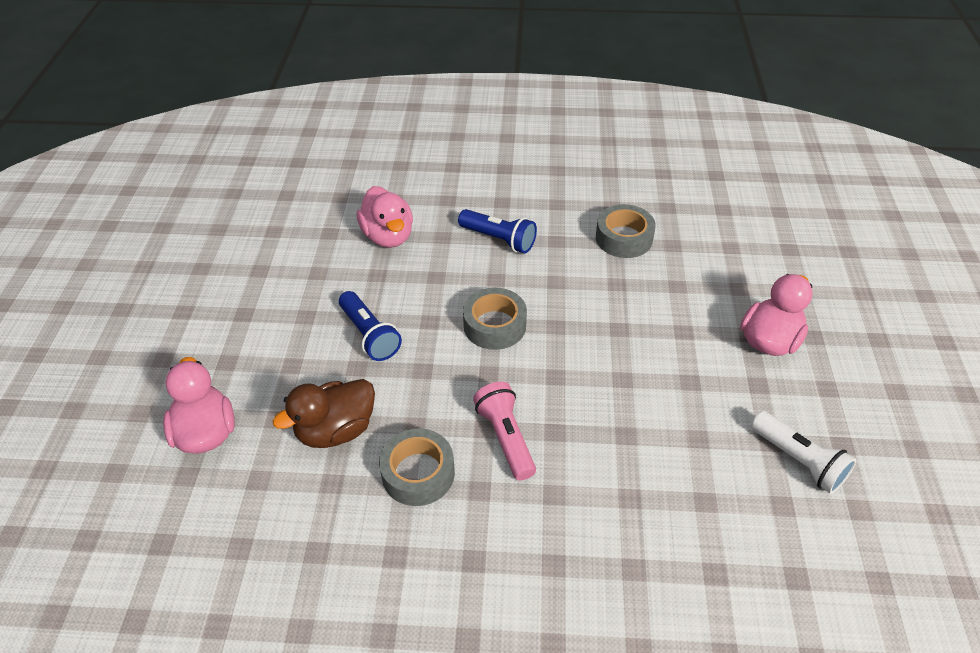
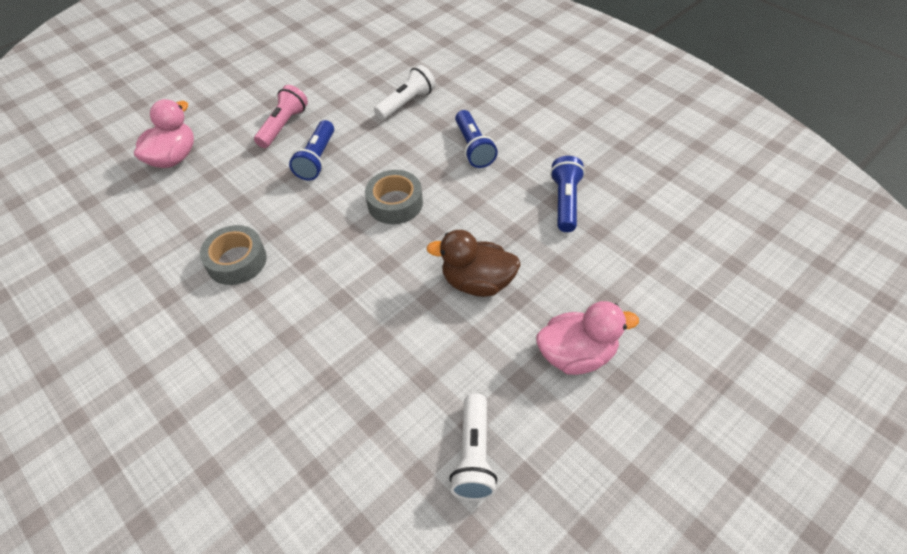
camera: 45 degrees right, 5 degrees up
brown duck [273,379,375,448] -> brown duck moved to [426,230,521,297]
pink duck [357,186,413,248] -> white flashlight [374,65,436,120]
pink flashlight [473,382,536,481] -> pink flashlight moved to [254,85,308,148]
grey tape [596,204,656,258] -> blue flashlight [550,156,585,232]

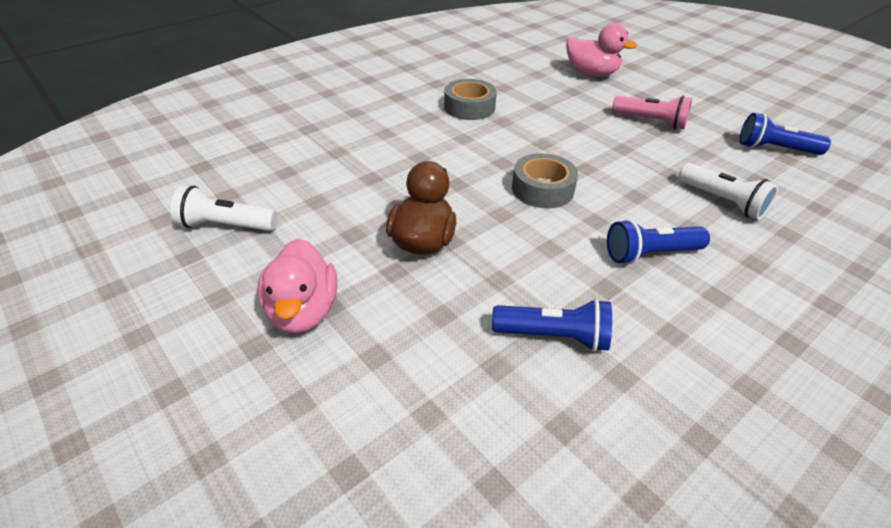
camera: 90 degrees right, 10 degrees down
blue flashlight [289,120,334,180] -> blue flashlight moved to [740,113,831,155]

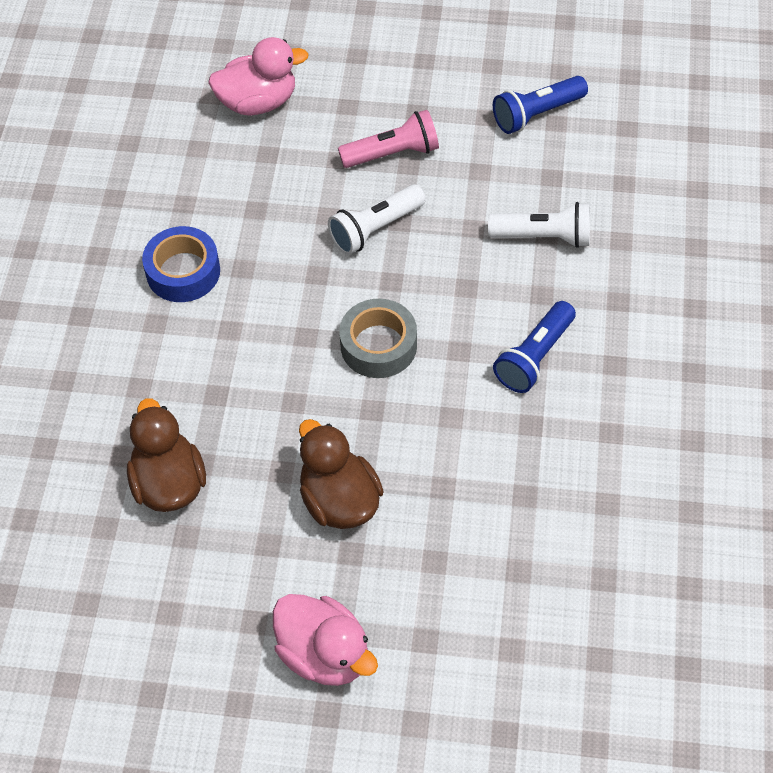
camera: 40 degrees left, 15 degrees up
white flashlight [170,185,277,231] -> white flashlight moved to [328,184,426,255]
grey tape [444,79,497,120] -> blue tape [142,226,220,302]
blue flashlight [492,299,612,352] -> none
none -> brown duck [127,398,206,512]

